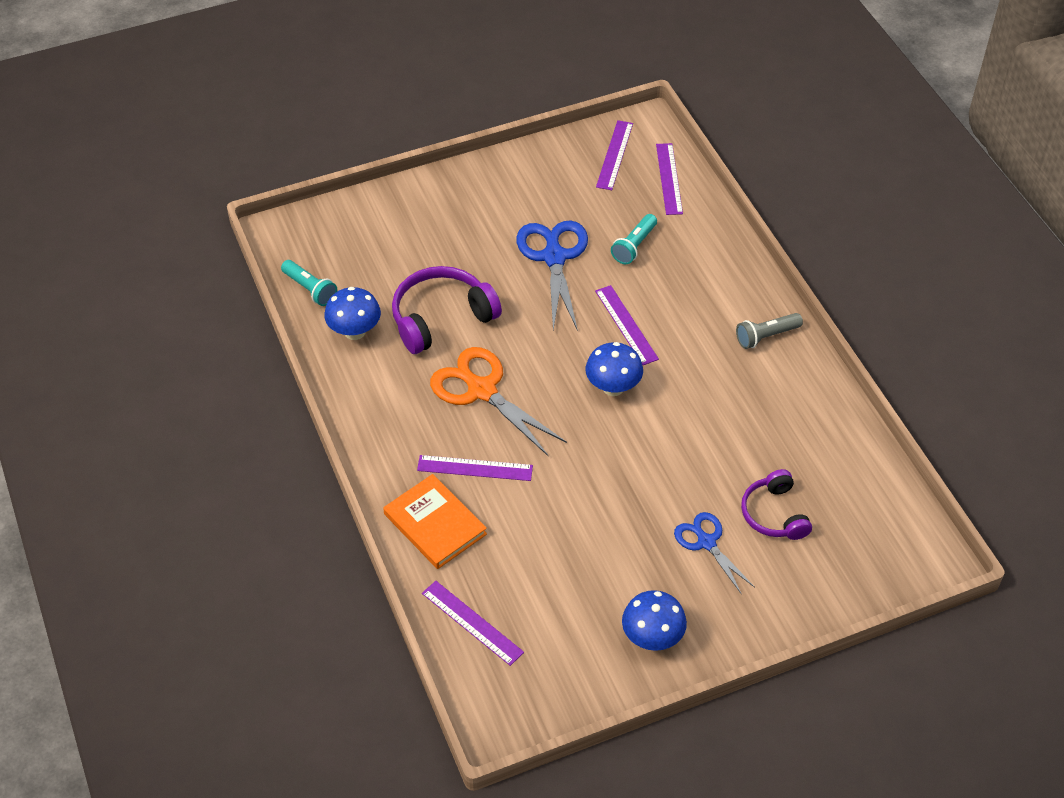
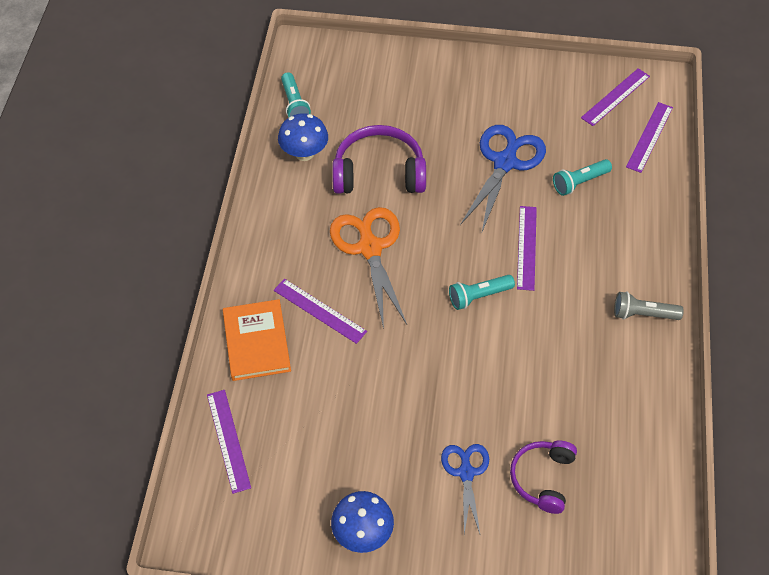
camera: 30 degrees right, 5 degrees up
blue mushroom [586,342,643,396] -> turquoise flashlight [449,275,515,310]

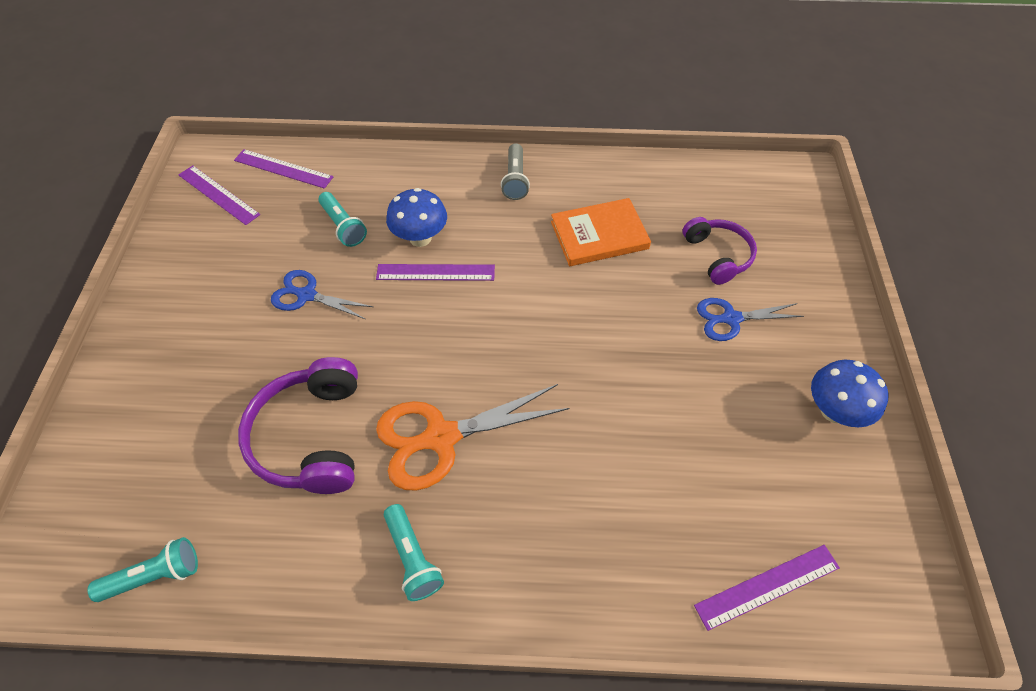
camera: 95 degrees left, 0 degrees up
orange book [223,299,291,381] -> orange book moved to [551,198,651,266]
purple ruler [274,279,367,344] -> none
blue mushroom [278,113,328,161] -> blue mushroom moved to [386,188,447,247]
turquoise flashlight [449,275,515,310] -> turquoise flashlight moved to [384,504,444,601]
blue scissors [460,125,546,232] -> blue scissors [271,270,373,319], size x0.60
purple headphones [510,440,577,514] -> purple headphones turned 120 degrees counterclockwise [683,217,757,285]

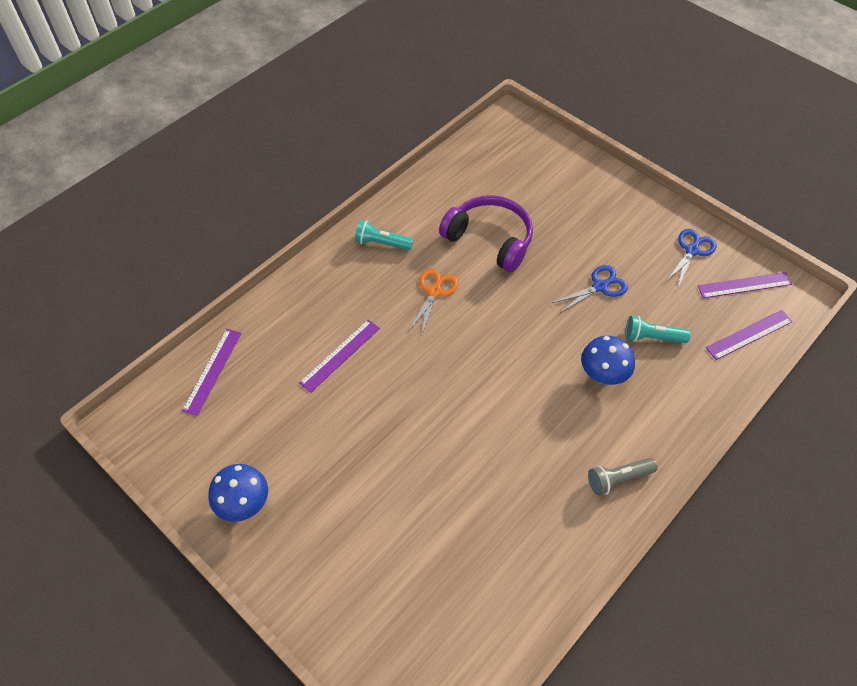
camera: 130 degrees right, 0 degrees up
turquoise flashlight [87,537,198,602] -> none
purple ruler [376,264,495,281] -> purple ruler moved to [299,320,380,393]
orange scissors [376,384,570,491] -> orange scissors [409,269,458,336], size x0.60
grey flashlight [501,143,530,200] -> grey flashlight turned 60 degrees counterclockwise [588,458,658,495]
orange book [551,198,651,266] -> none
purple headphones [683,217,757,285] -> none
blue scissors [697,298,804,341] -> blue scissors moved to [666,229,717,286]

